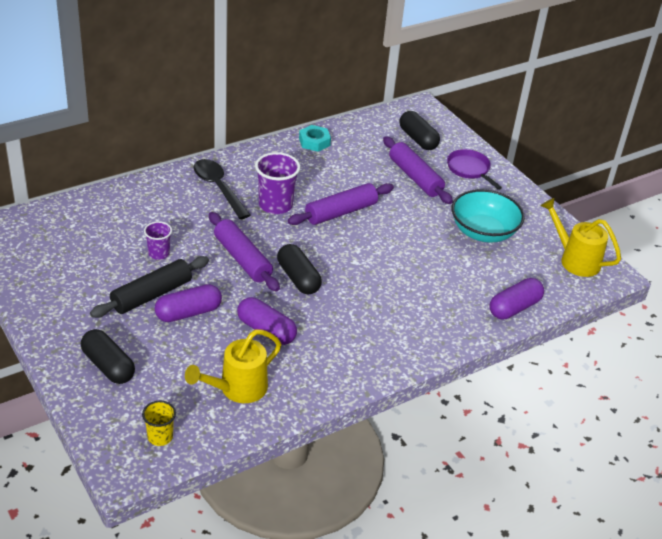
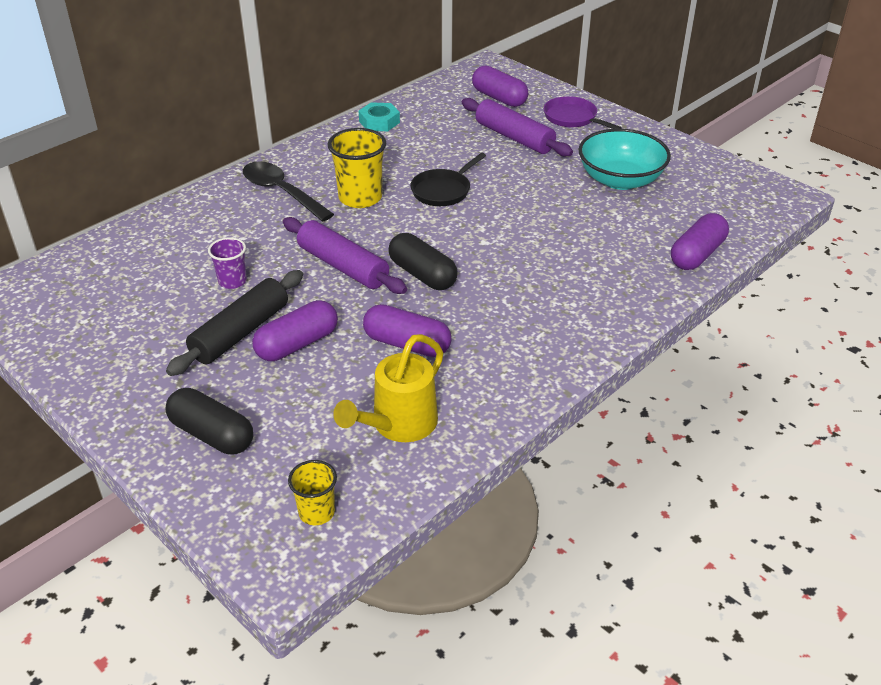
camera: 10 degrees left, 0 degrees up
purple cup [255,152,300,214] -> yellow cup [328,128,386,208]
purple rolling pin [288,183,394,225] -> black pan [410,153,486,206]
black capsule [399,111,440,150] -> purple capsule [472,65,528,107]
yellow watering can [541,198,621,277] -> none

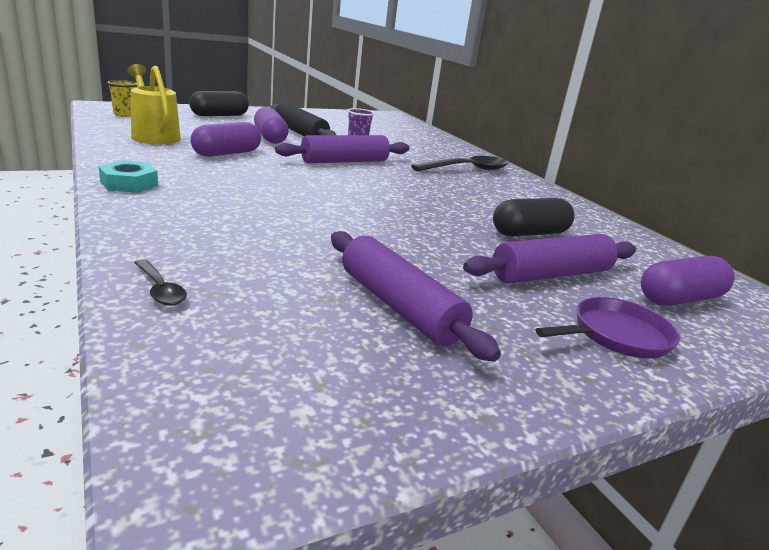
camera: 105 degrees right, 15 degrees down
yellow cup [328,128,386,208] -> none
turquoise nut [359,102,400,131] -> turquoise nut moved to [99,160,158,193]
black capsule [388,233,457,290] -> black capsule moved to [493,198,575,237]
black pan [410,153,486,206] -> none
turquoise bowl [578,129,671,190] -> purple rolling pin [331,231,501,362]
purple capsule [671,213,729,270] -> black spoon [134,259,187,306]

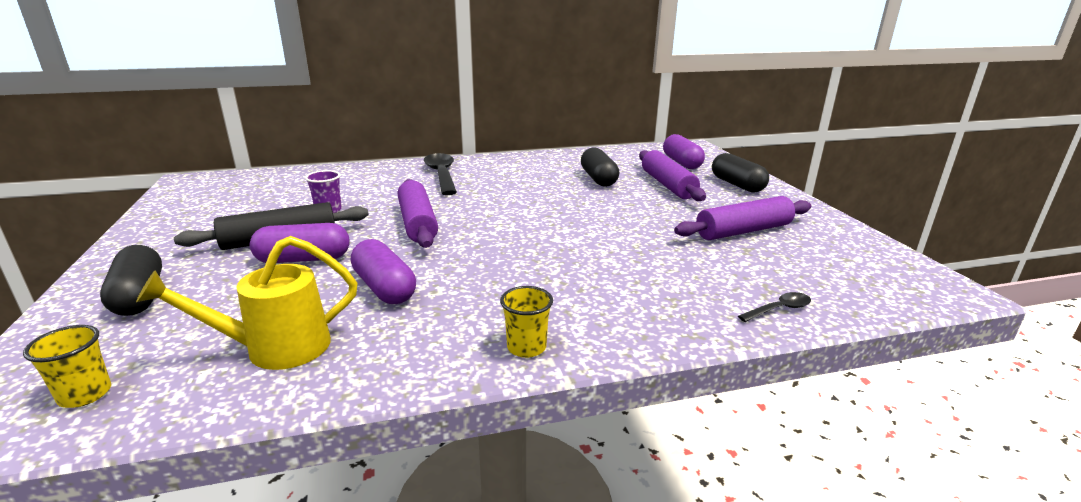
camera: 75 degrees left, 0 degrees up
turquoise nut [99,160,158,193] -> yellow cup [500,286,553,358]
purple pan [535,297,680,359] -> black capsule [712,153,769,192]

